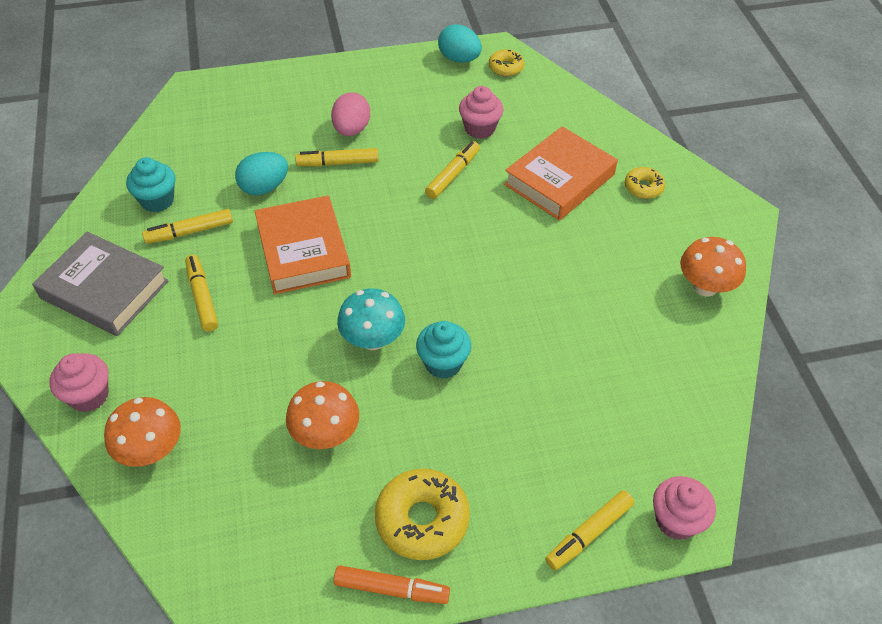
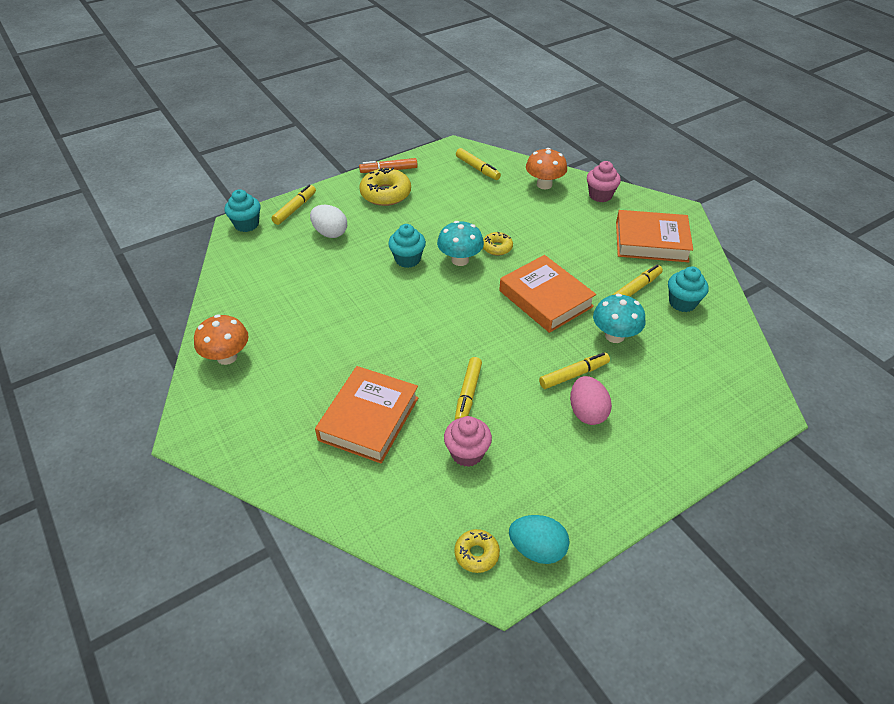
camera: 160 degrees right, 5 degrees down
grey book [32,232,169,336] -> orange book [616,210,693,262]
yellow marker [185,255,218,332] -> yellow marker moved to [456,148,501,180]
turquoise egg [235,152,288,195] -> turquoise mushroom [593,294,646,343]
orange mushroom [286,381,359,449] -> none
yellow donut [625,167,665,199] -> yellow donut moved to [483,232,513,256]
pink cupcake [653,476,716,540] -> turquoise cupcake [224,189,261,232]
none -> white egg [310,204,347,238]

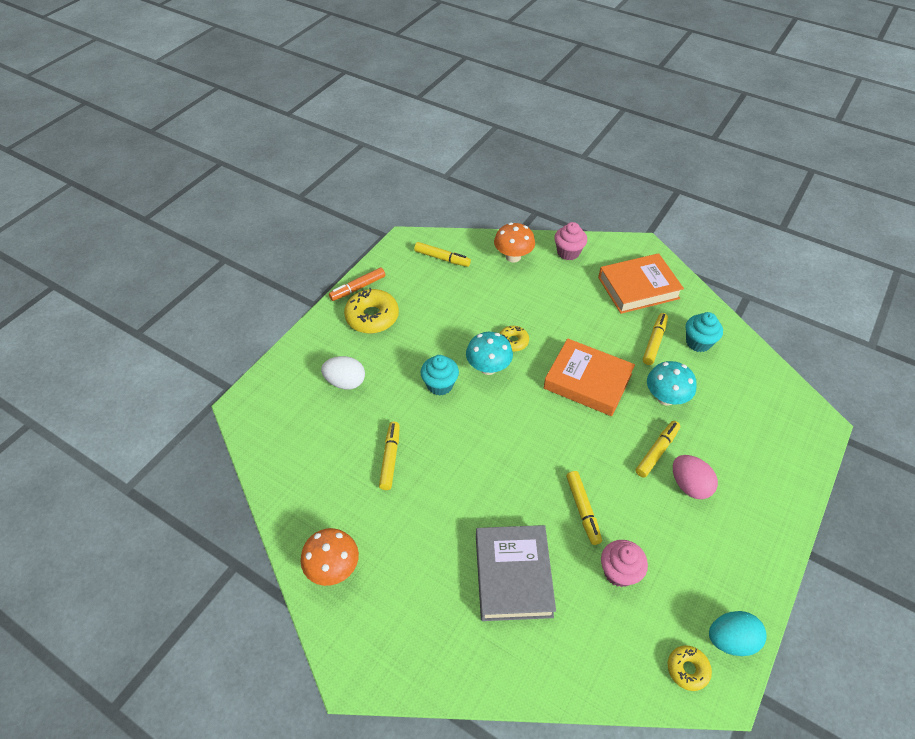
camera: 25 degrees left, 5 degrees up
turquoise cupcake [224,189,261,232] -> none
yellow marker [271,185,316,225] -> yellow marker moved to [379,422,400,490]
orange book [315,366,419,463] -> grey book [476,525,556,621]

